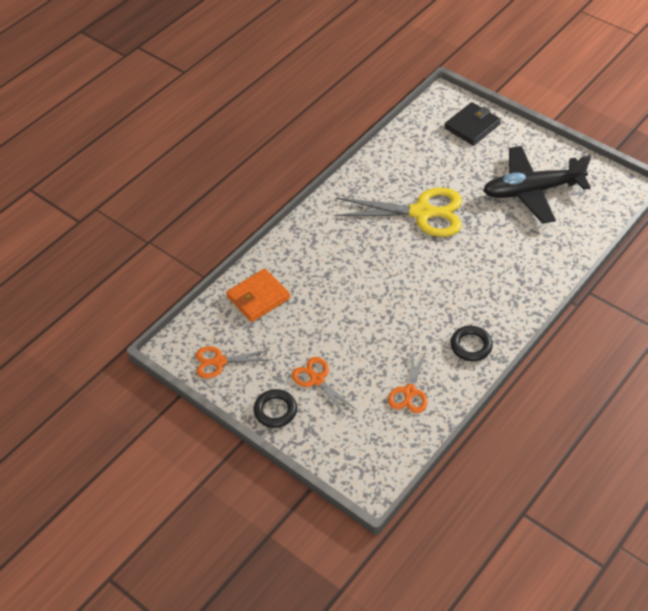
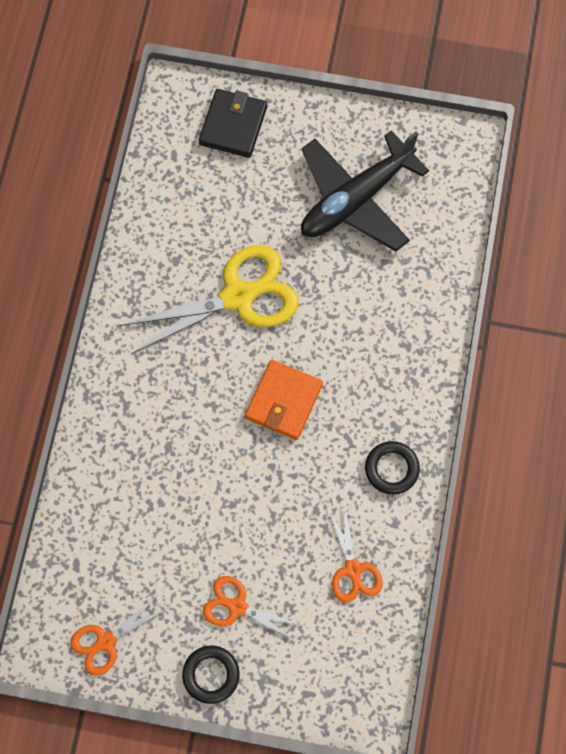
camera: 30 degrees left, 20 degrees up
orange wallet [226,268,290,322] -> orange wallet moved to [245,360,323,440]

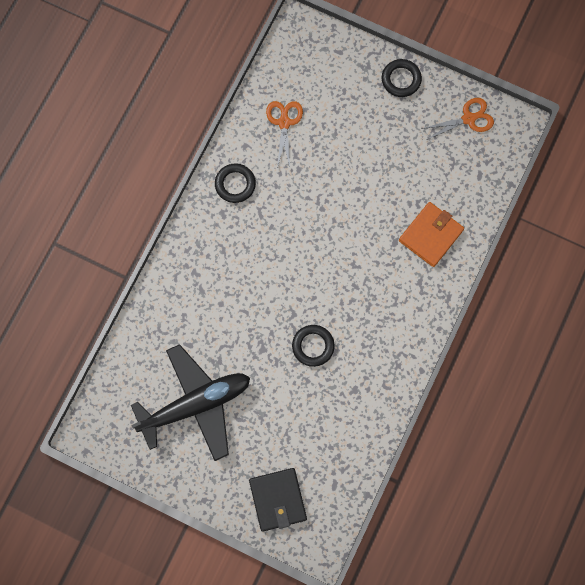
camera: 165 degrees left, 5 degrees up
yellow scissors [119,245,299,354] -> black ring [292,325,335,367]
black wallet [199,89,267,158] -> black wallet turned 45 degrees counterclockwise [249,468,307,532]
orange scissors [203,576,305,642] -> none
orange wallet [245,360,323,440] -> orange wallet moved to [399,202,464,267]

